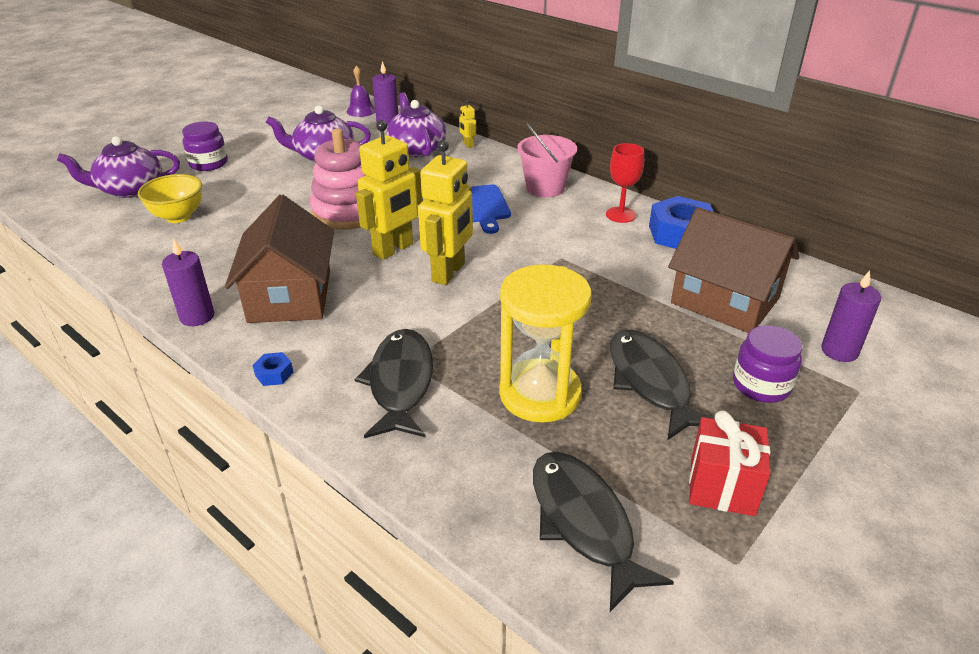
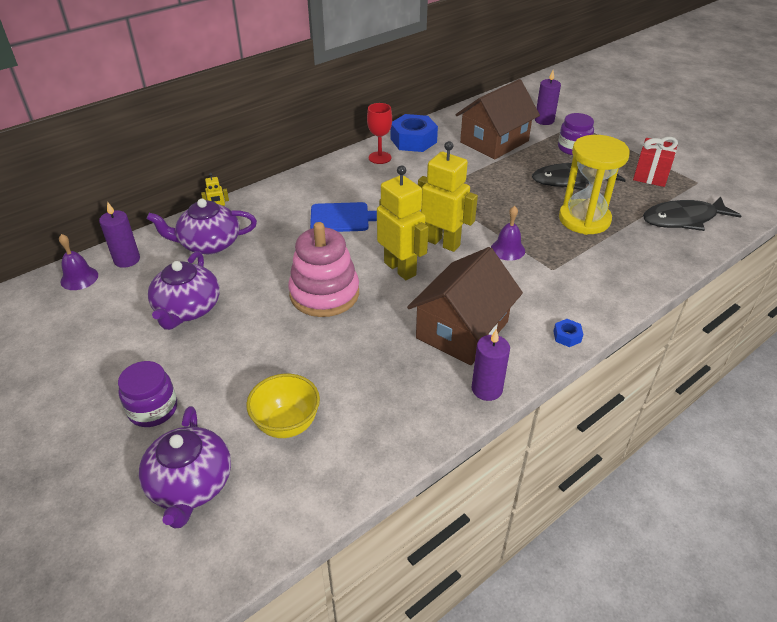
camera: 80 degrees left, 5 degrees up
brown house [225,195,334,323] -> brown house turned 60 degrees counterclockwise [407,247,523,365]
black fish [355,329,433,438] -> none
pink bucket [518,123,577,197] -> none
none -> purple bell [491,206,525,261]

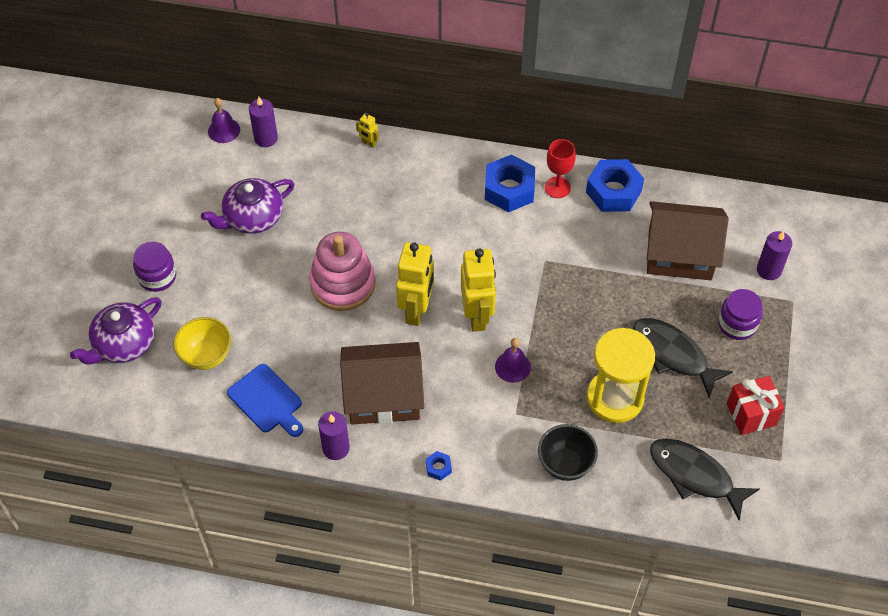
camera: 50 degrees right, 15 degrees up
purple teapot [147,198,257,254] -> none
blue cutting board [310,202,377,232] -> blue cutting board moved to [227,364,303,437]
none -> blue nut [485,155,535,212]
none -> black bowl [538,424,598,481]

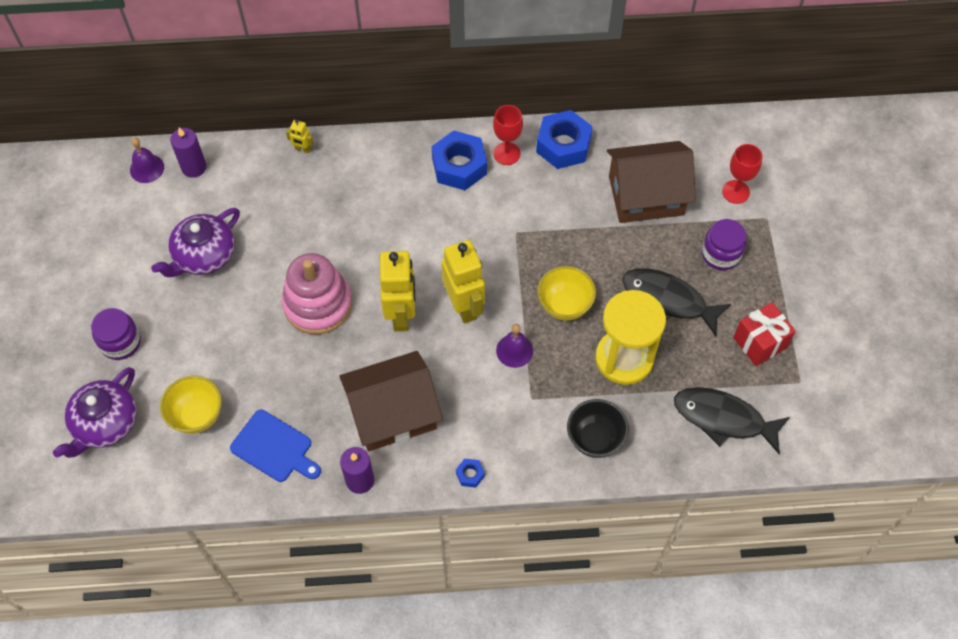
camera: 15 degrees left, 5 degrees up
purple candle [757,231,792,280] -> red goblet [722,144,763,204]
none -> yellow bowl [537,266,596,321]

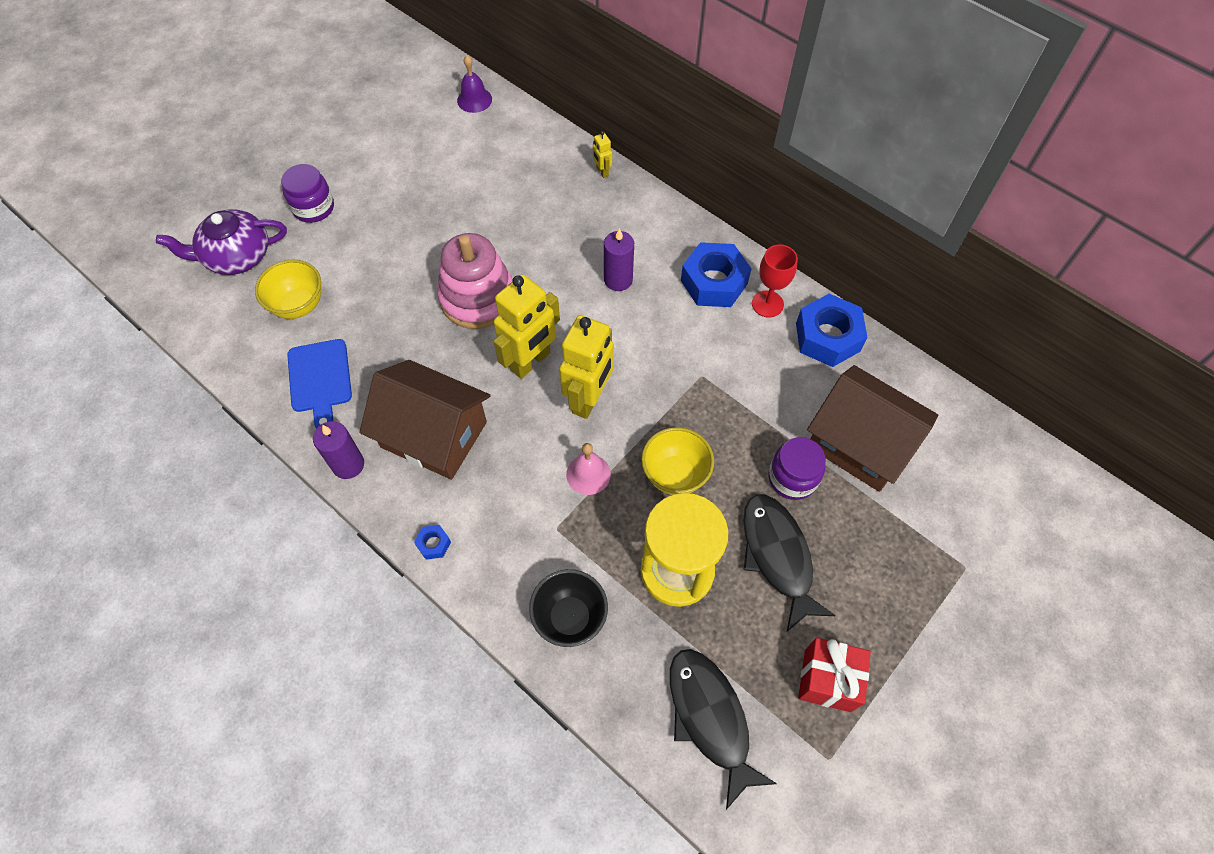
camera: 45 degrees right, 0 degrees up
purple teapot [151,208,240,277] -> none
purple candle [170,127,206,178] -> purple candle moved to [604,228,634,291]
purple bell [496,324,533,368] -> pink bell [566,443,611,495]
purple jar [702,219,747,270] -> purple jar moved to [769,437,826,500]
red goblet [722,144,763,204] -> none

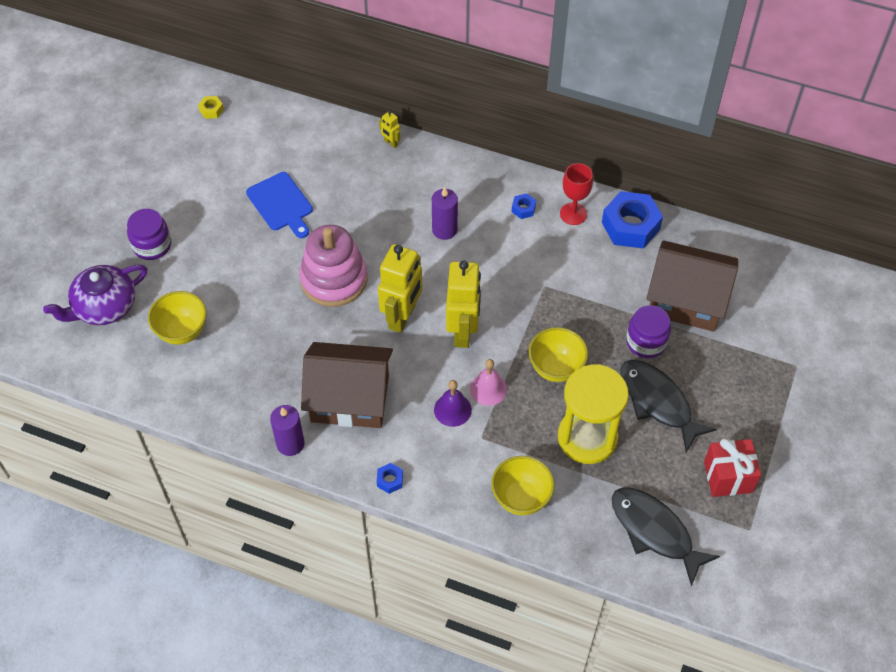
camera: 20 degrees left, 5 degrees down
blue cutting board [287,339,352,429] -> blue cutting board moved to [246,172,313,238]
purple bell [457,55,492,113] -> purple bell moved to [434,380,472,427]
black bowl [529,569,608,647] -> yellow bowl [491,456,555,515]
blue nut [681,242,751,307] -> blue nut [512,193,536,219], size x0.44
none -> yellow nut [198,96,224,119]

